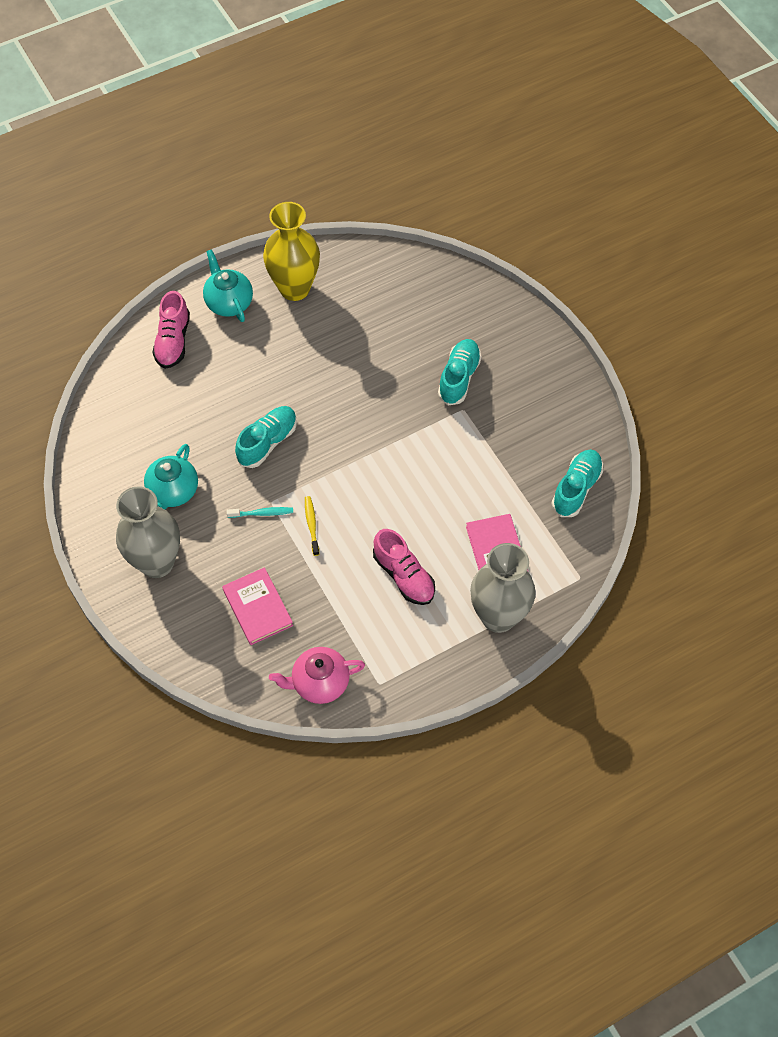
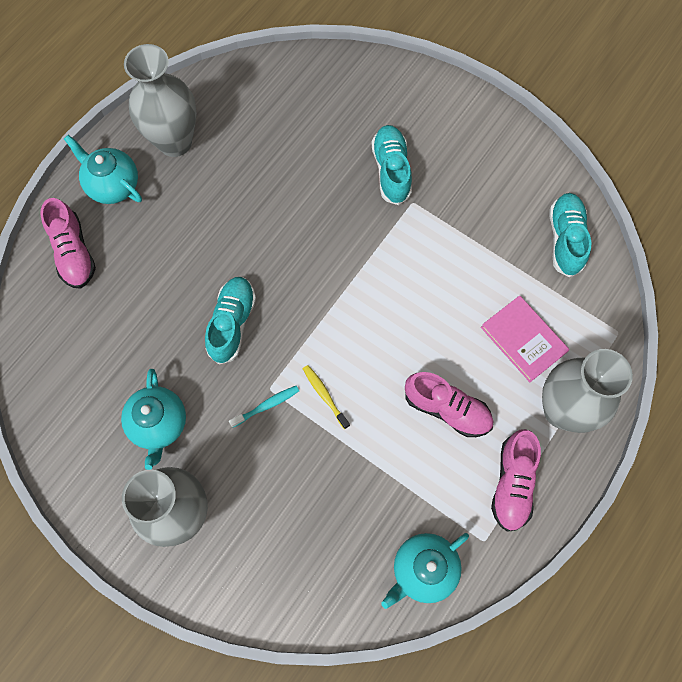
camera: 25 degrees left, 10 degrees up
pink book [222,567,293,645] -> none
yellow vase [263,202,320,301] -> grey vase [124,44,197,157]
pink teapot [269,647,365,704] -> turquoise teapot [381,533,469,609]
none -> pink shoe [491,429,541,532]

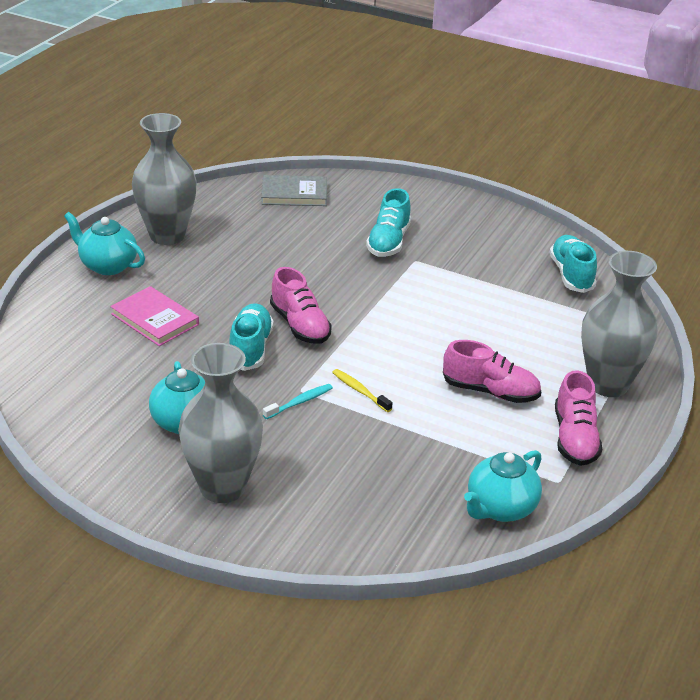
camera: 10 degrees left, 35 degrees down
pink shoe [40,198,96,289] -> pink shoe moved to [270,267,332,344]
turquoise shoe [371,125,412,205] -> turquoise shoe turned 150 degrees counterclockwise [366,188,411,257]
pink book [481,296,569,382] -> pink book moved to [110,286,199,346]
none -> grey book [261,175,327,206]

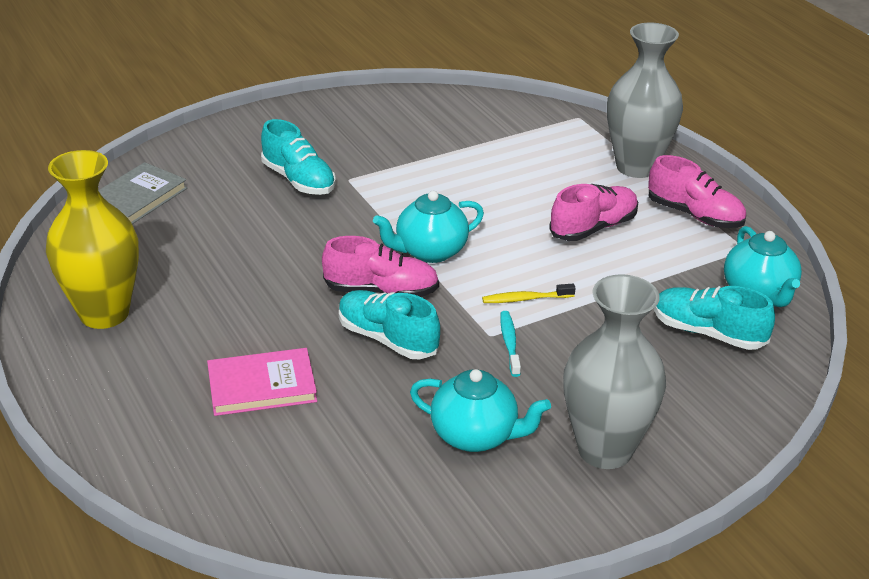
camera: 55 degrees left, 0 degrees up
turquoise teapot [64,212,145,275] -> turquoise teapot moved to [373,191,484,263]
grey vase [132,113,197,245] -> yellow vase [46,150,139,329]
turquoise shoe [550,235,597,293] -> turquoise shoe moved to [654,286,775,350]

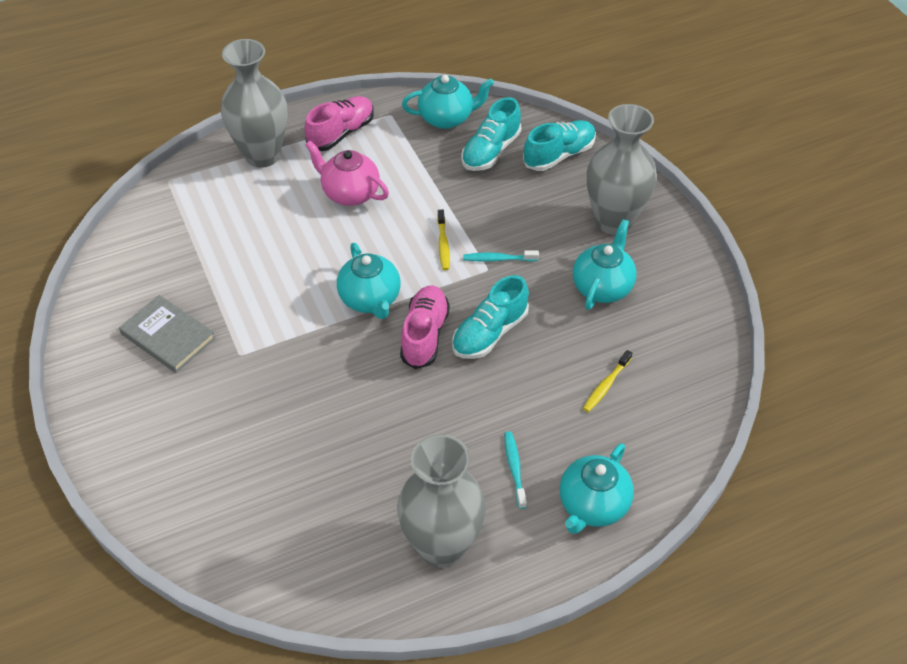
camera: 85 degrees left, 15 degrees up
yellow vase [46,150,139,329] -> grey vase [397,434,486,568]
grey book [98,162,187,224] -> grey book moved to [119,295,216,373]
pink book [207,348,317,416] -> none
turquoise shoe [261,119,336,195] -> turquoise shoe moved to [523,120,596,171]
pink shoe [549,184,638,241] -> pink teapot [305,141,389,206]
none -> turquoise toothbrush [504,431,527,509]
none -> turquoise teapot [560,443,634,534]
none -> yellow toothbrush [583,350,632,412]

